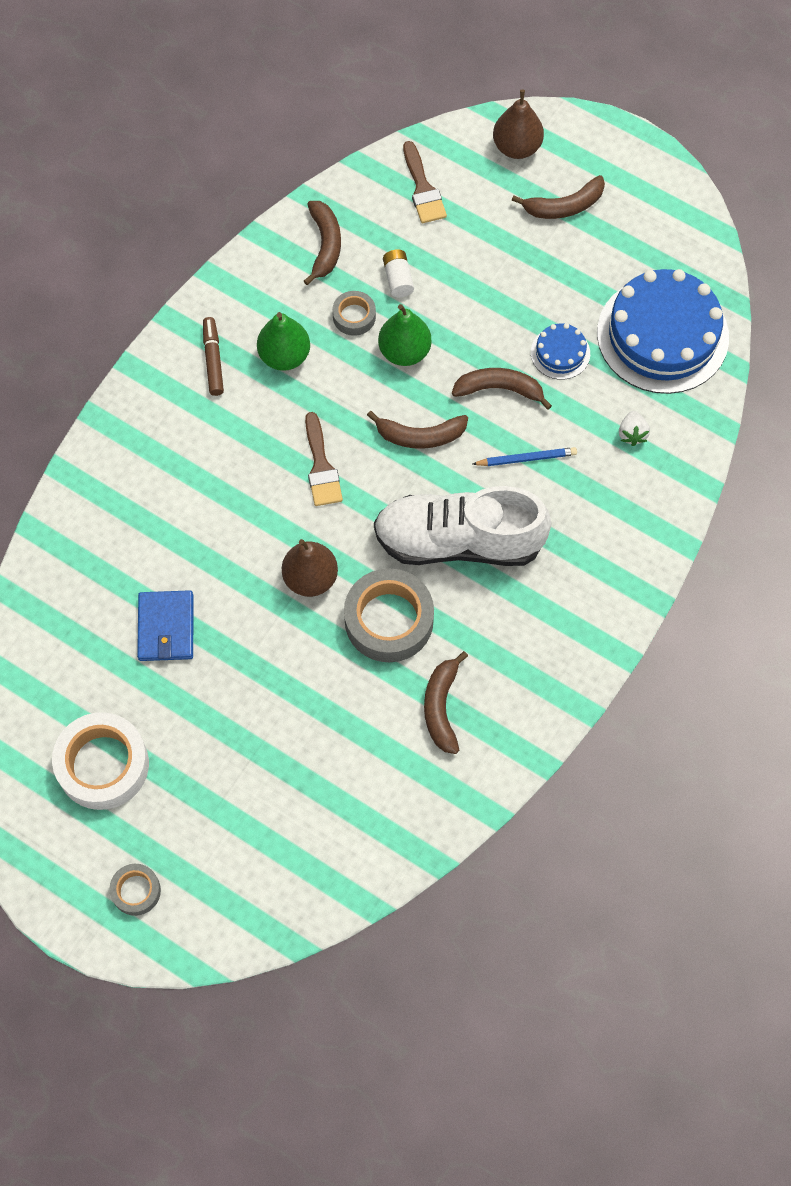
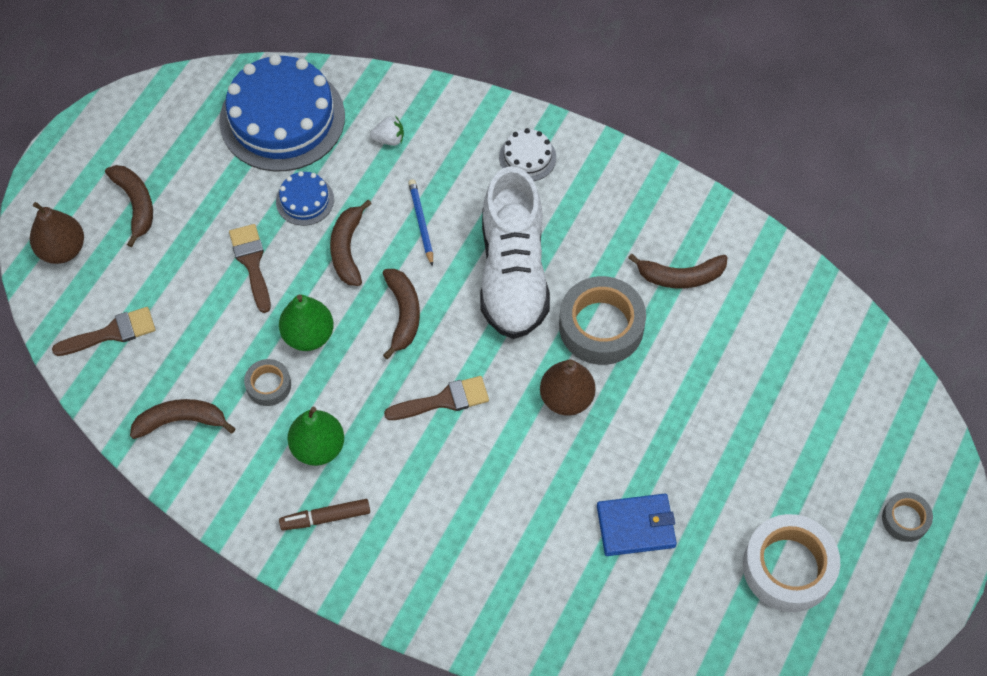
camera: 95 degrees left, 5 degrees down
white battery [383,249,414,298] -> none
none -> brown brush [229,224,271,313]
none -> white cake [499,128,556,181]

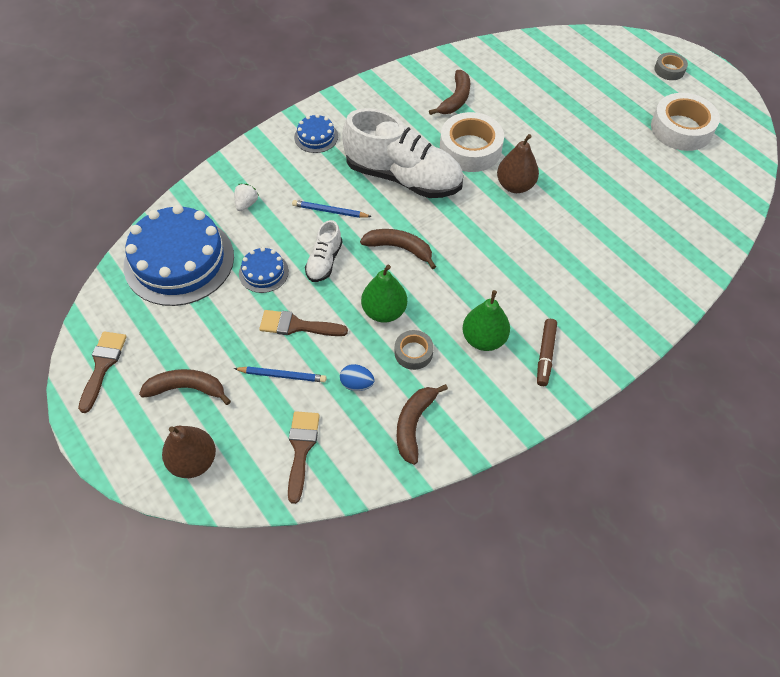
camera: 65 degrees left, 5 degrees down
brown banana [330,200,372,286] -> white shoe [305,220,342,282]
brown brush [384,376,489,420] -> brown brush moved to [78,331,127,413]
white cake [499,128,556,181] -> blue cake [294,114,338,153]
grey tape [559,276,646,365] -> white tape [440,112,504,172]
blue wallet [597,494,677,556] -> none
none -> blue pencil [234,367,326,382]
none -> blue egg [340,364,375,391]

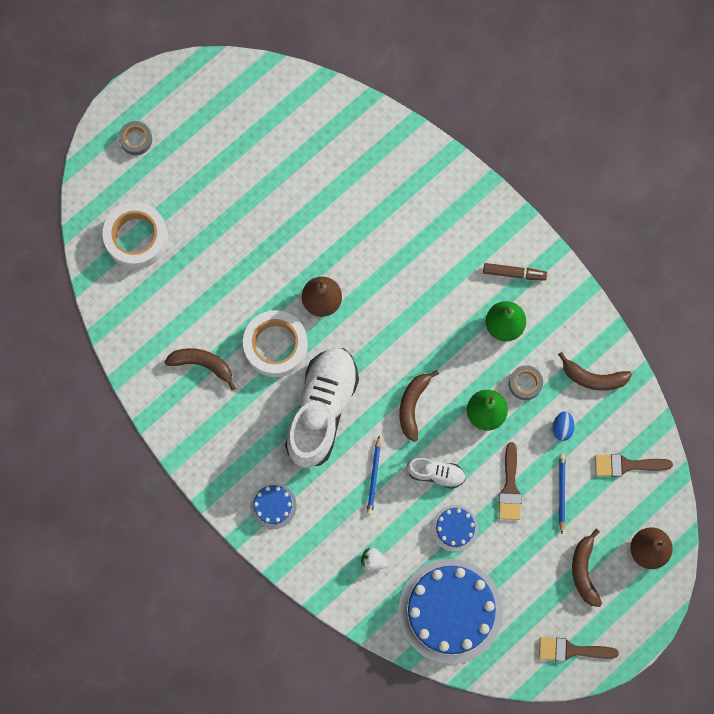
camera: 95 degrees left, 20 degrees up
white tape [651,93,720,151] -> white tape moved to [103,202,168,269]

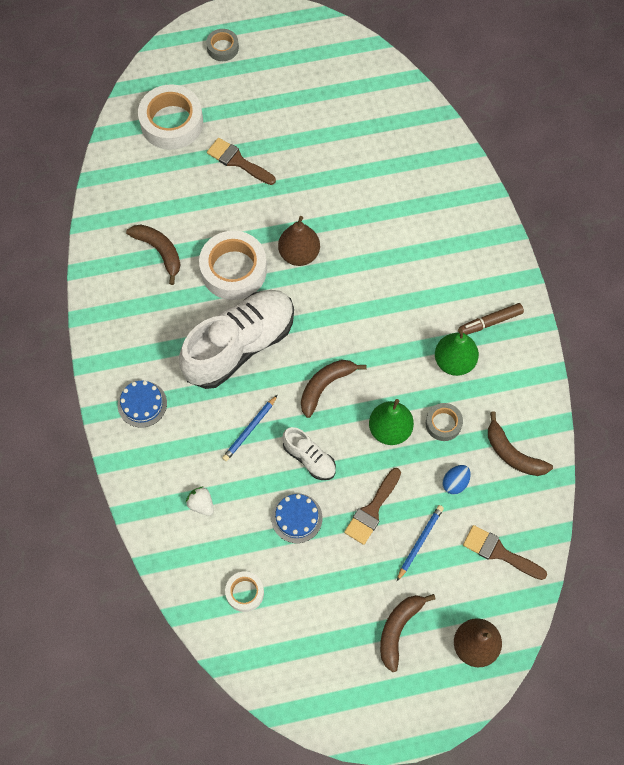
camera: 30 degrees right, 10 degrees down
blue cake [398,559,503,664] -> white tape [225,571,264,612]
brown marker [483,263,547,281] -> brown marker turned 120 degrees clockwise [459,303,524,335]
brown brush [539,637,619,661] -> brown brush moved to [207,138,276,185]

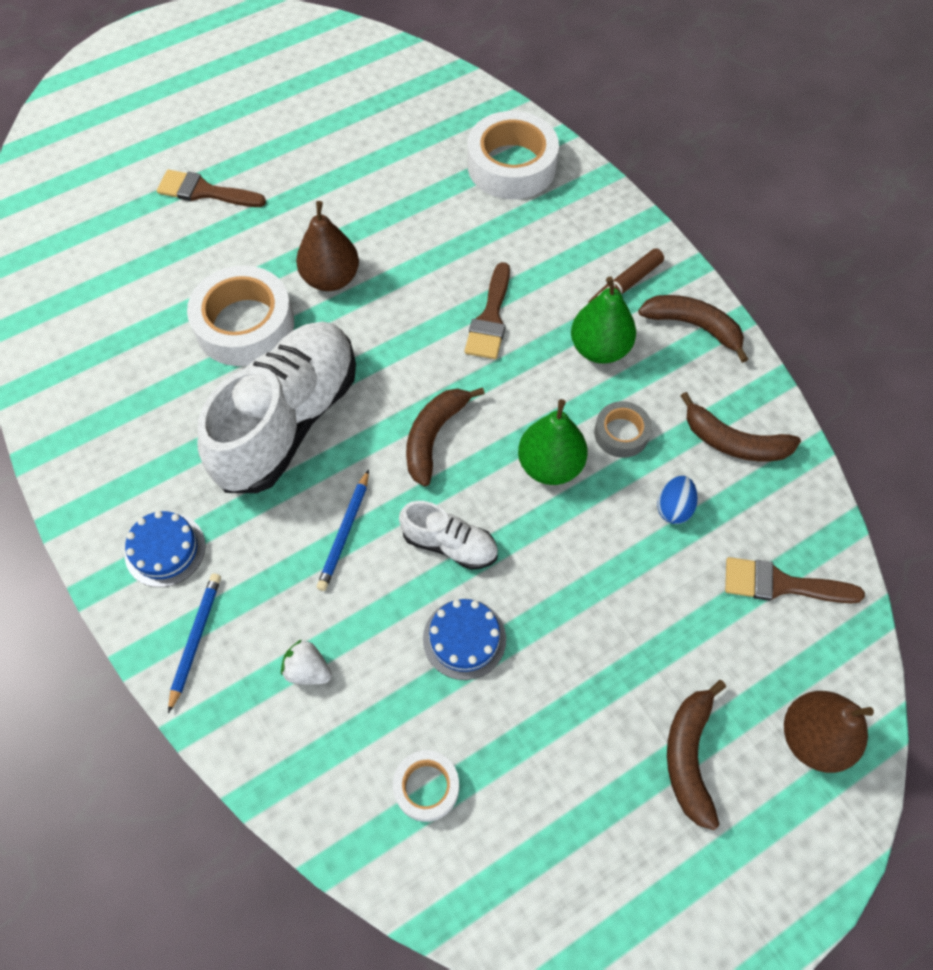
camera: 20 degrees left, 5 degrees down
brown banana [126,225,181,285] -> brown banana moved to [638,295,748,363]
white tape [138,84,203,150] -> white tape moved to [468,111,559,199]
grey tape [206,29,239,61] -> none
brown brush [344,468,401,545] -> brown brush moved to [465,262,510,359]
blue pencil [397,505,444,581] -> blue pencil moved to [168,574,221,713]

